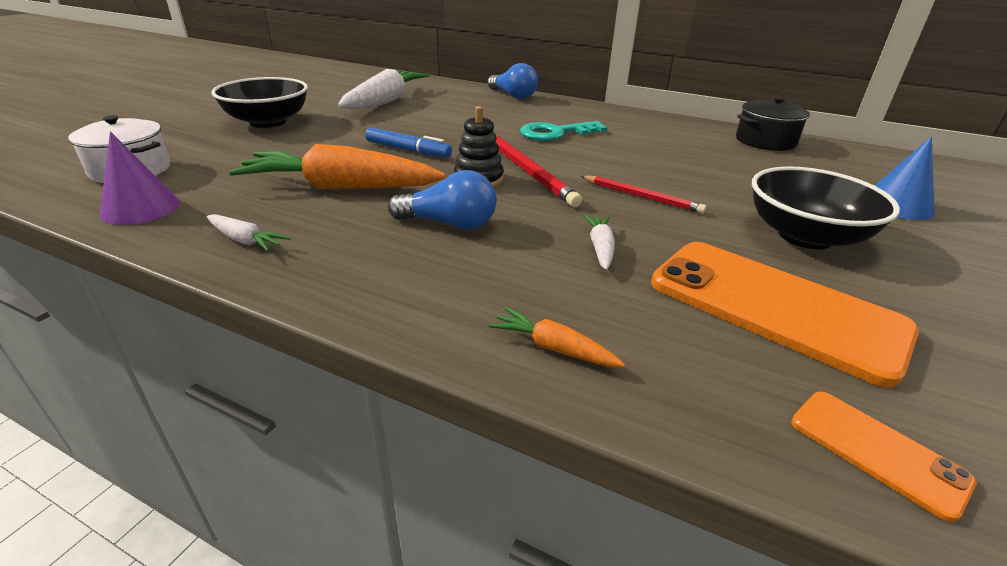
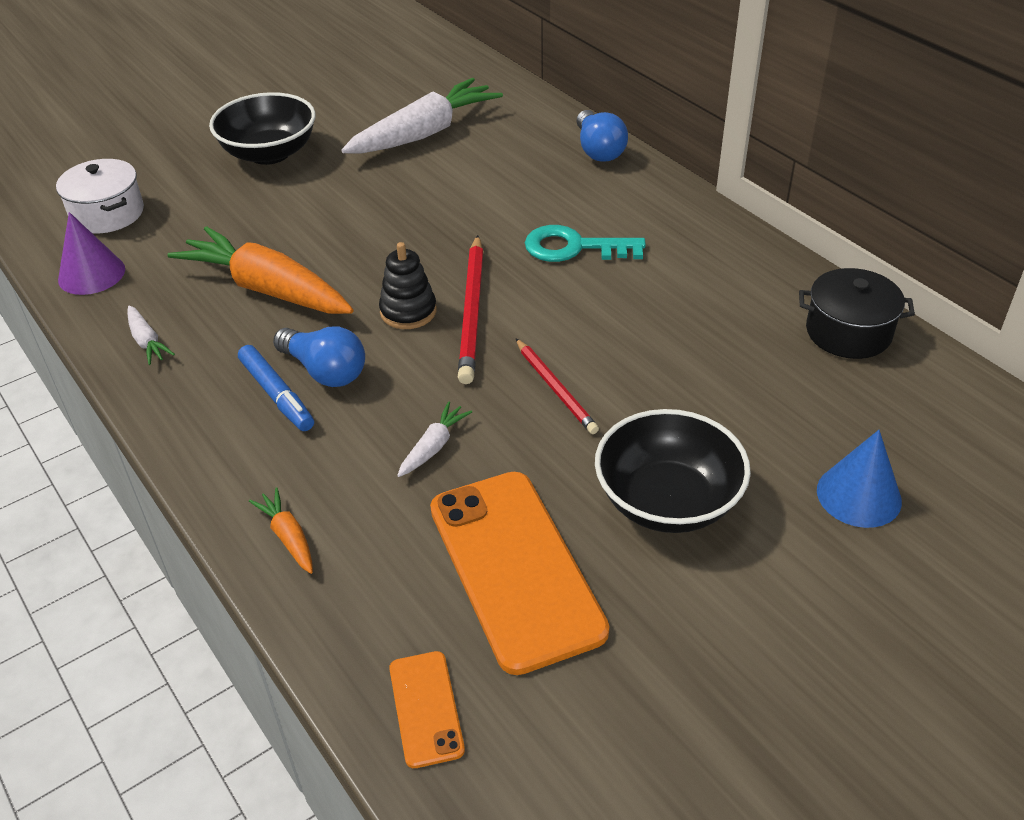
camera: 30 degrees right, 10 degrees up
blue marker [365,127,452,158] -> blue marker moved to [238,345,314,431]

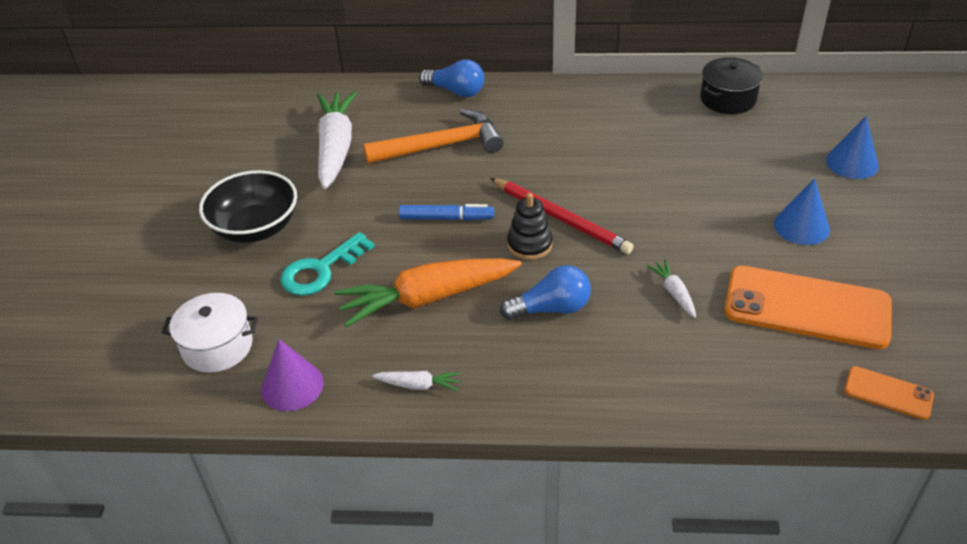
camera: 50 degrees left, 0 degrees up
blue marker [238,345,314,431] -> blue marker moved to [399,204,494,221]
orange carrot [249,488,313,574] -> none
red pencil [515,338,599,434] -> none
turquoise key [525,225,646,262] -> turquoise key moved to [280,232,375,296]
black bowl [595,409,751,533] -> blue cone [774,178,830,245]
none -> orange hammer [363,109,503,164]

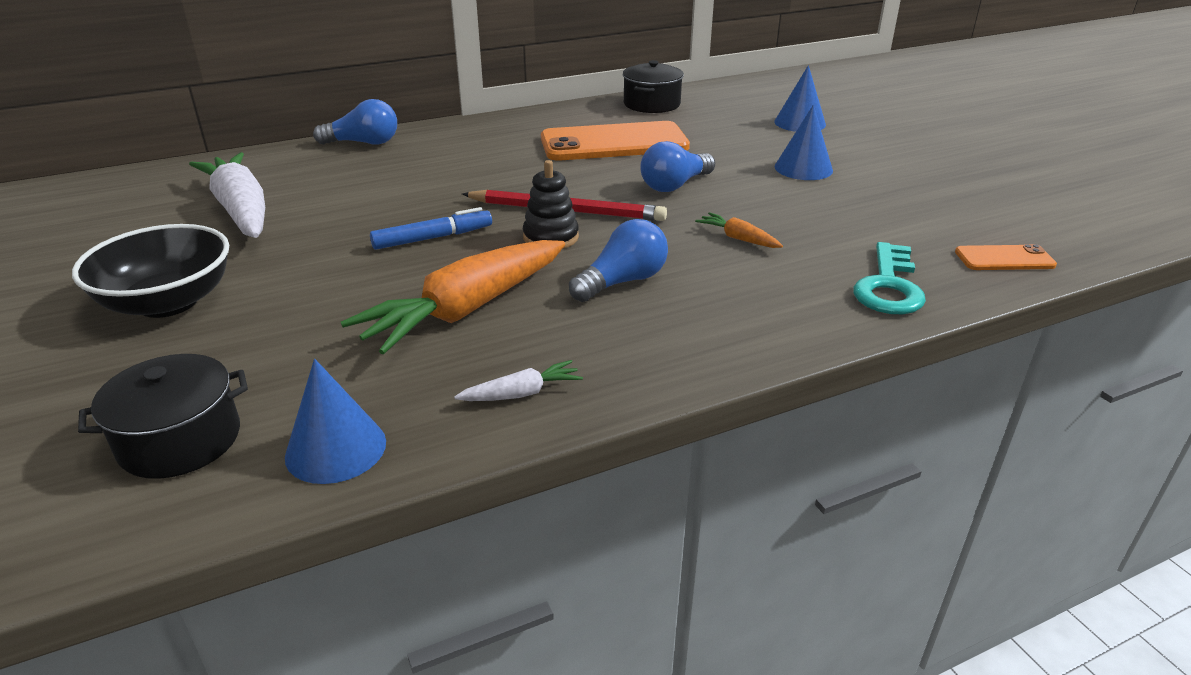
camera: 30 degrees left, 10 degrees down
white pot [162,293,258,373] -> black pot [78,354,248,479]
purple cone [261,339,324,411] -> blue cone [285,359,386,484]
turquoise key [280,232,375,296] -> turquoise key moved to [853,242,926,314]
orange hammer [363,109,503,164] -> none
white carrot [647,260,696,318] -> orange carrot [695,212,783,248]
orange phone [724,266,892,349] -> orange phone moved to [541,121,690,161]
none -> blue light bulb [640,141,715,192]

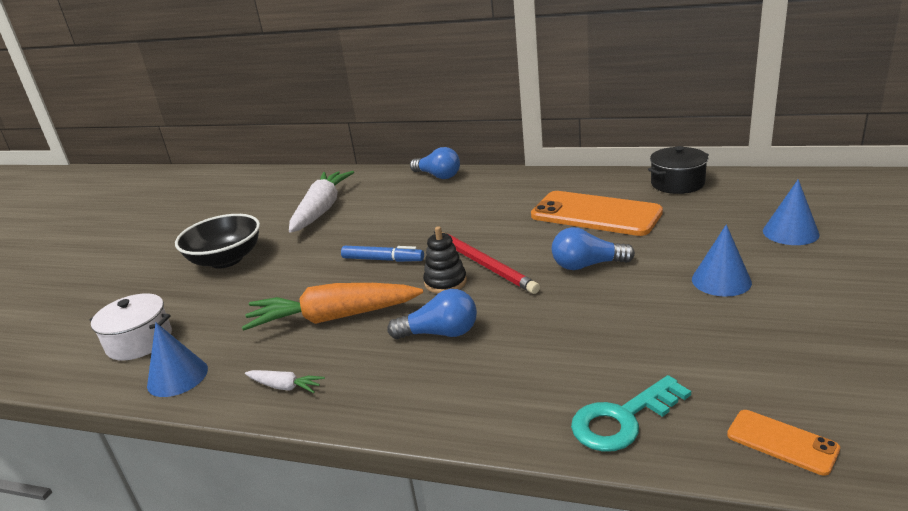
camera: 45 degrees right, 5 degrees down
black pot [78,354,248,479] -> white pot [89,293,172,360]
orange carrot [695,212,783,248] -> none

